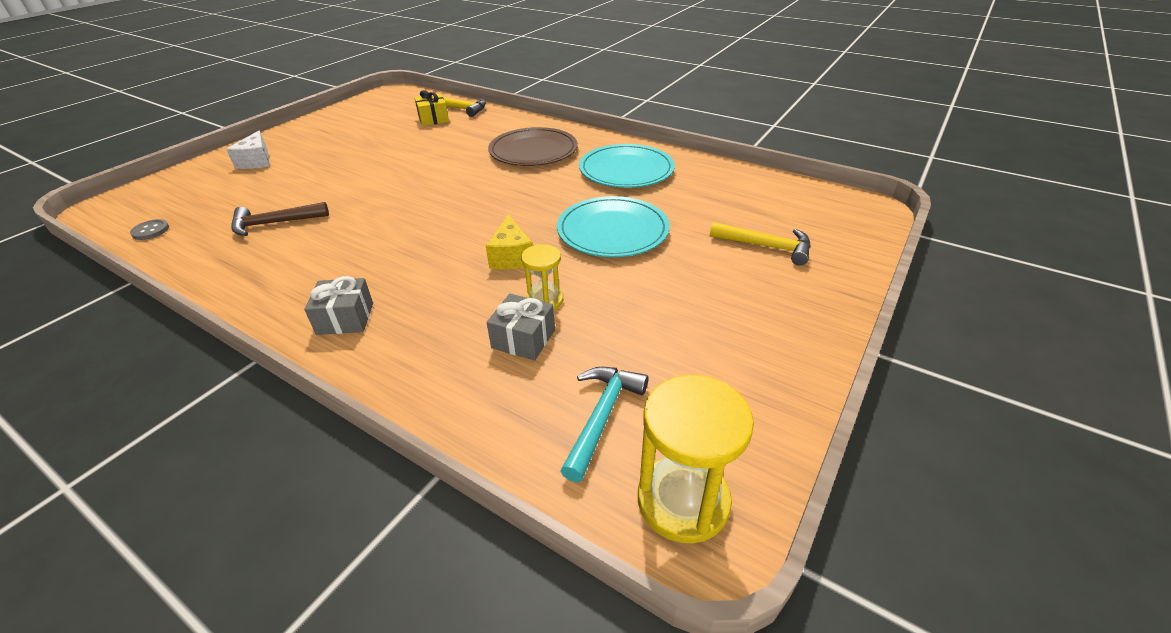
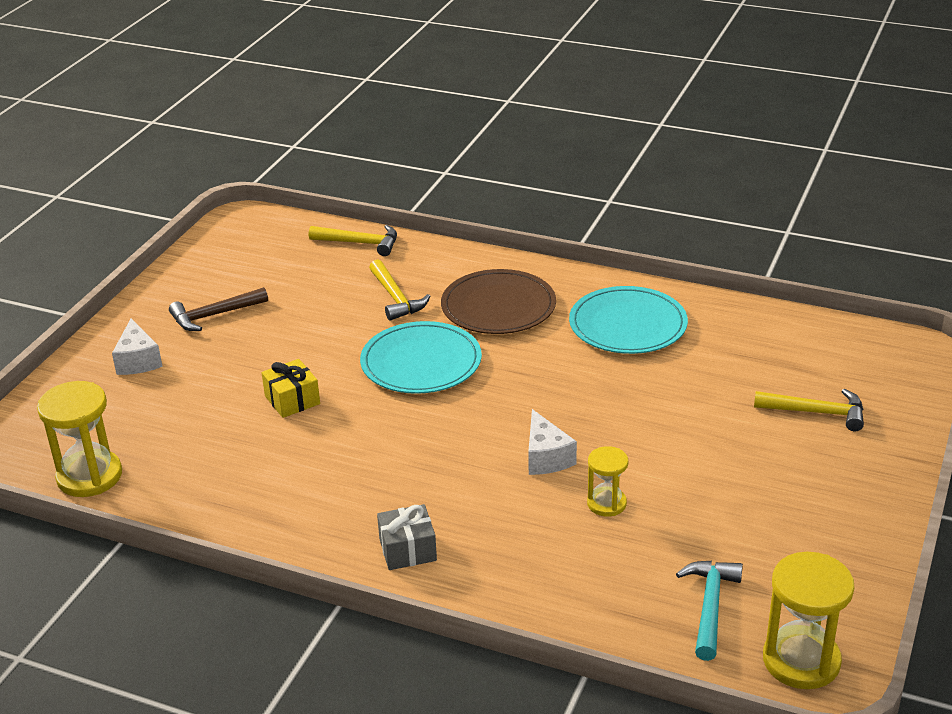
camera: 10 degrees left, 5 degrees down
grey button [130,219,169,240] -> yellow hourglass [37,381,122,497]
brown hammer [231,202,329,236] -> brown hammer moved to [169,287,268,331]
yellow gift [415,90,449,126] -> yellow gift moved to [261,359,320,418]
yellow cheese [486,214,533,269] -> white cheese [528,409,577,475]
grey gift [486,294,555,360] -> none
turquoise plate [557,196,670,257] -> turquoise plate moved to [360,321,482,394]
none -> yellow hammer [369,259,430,321]

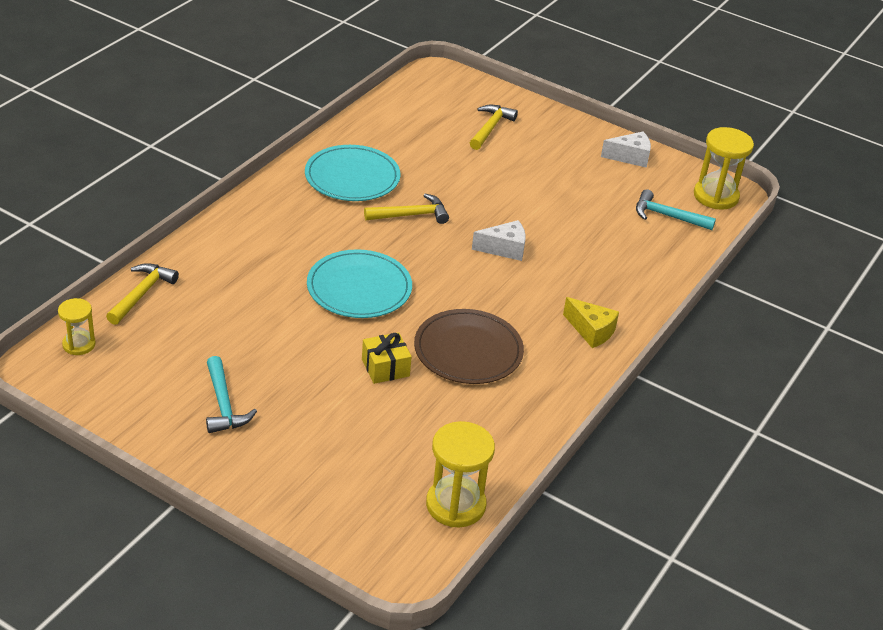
camera: 85 degrees left, 5 degrees up
white cheese [112,319,163,375] -> white cheese moved to [601,132,651,168]
brown hammer [169,287,268,331] -> turquoise hammer [206,356,257,433]
yellow hammer [369,259,430,321] -> yellow hammer moved to [364,194,449,224]
grey gift [377,504,437,570] -> yellow cheese [563,297,619,348]
brown plate [441,269,556,334] -> brown plate moved to [414,309,524,384]
yellow hourglass [587,446,628,517] -> yellow hourglass moved to [58,298,96,355]

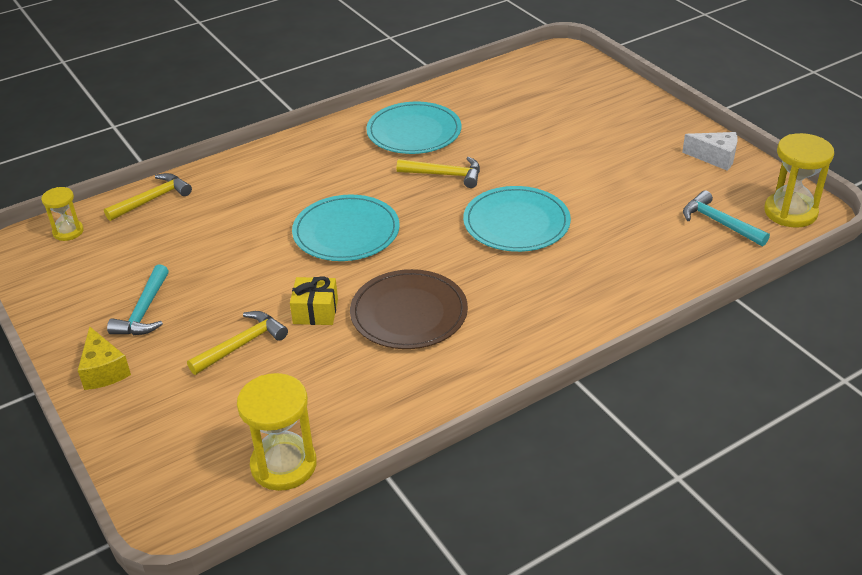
camera: 30 degrees right, 0 degrees up
yellow hammer [470,105,518,150] -> yellow hammer moved to [187,311,288,375]
white cheese [472,220,526,261] -> turquoise plate [463,186,571,252]
yellow cheese [563,297,619,348] -> yellow cheese moved to [78,326,131,390]

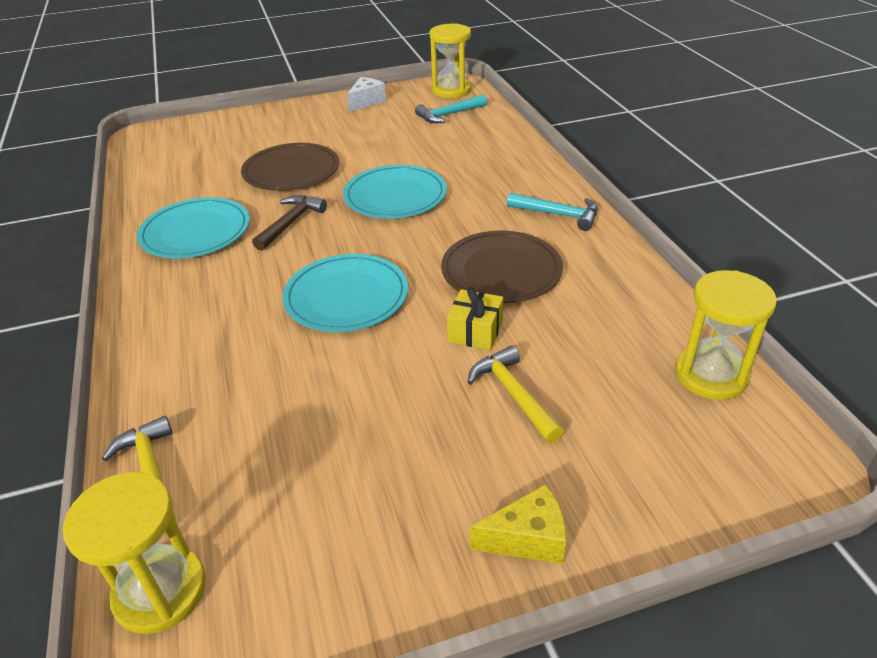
camera: 75 degrees left, 0 degrees up
yellow hourglass [41,187,84,241] -> yellow hourglass [63,472,206,634], size x1.71
turquoise hammer [107,264,169,335] -> turquoise hammer moved to [507,193,597,231]
yellow hammer [397,157,480,188] -> brown hammer [252,195,327,251]
none -> brown plate [241,143,339,191]

